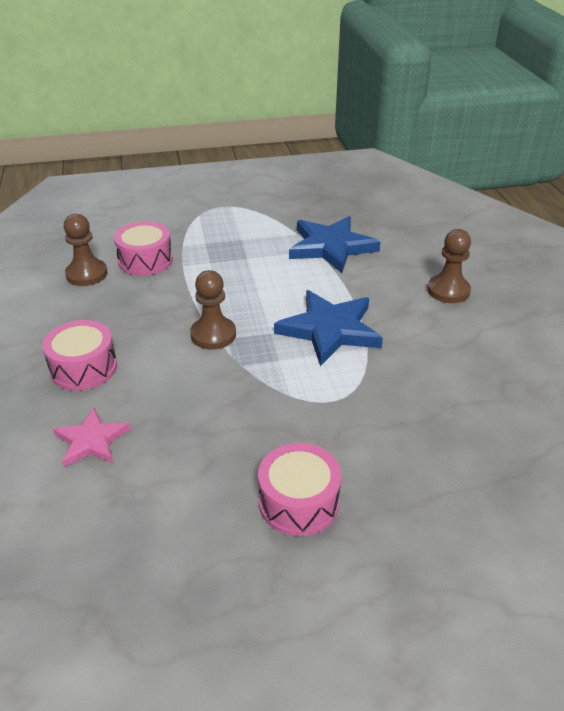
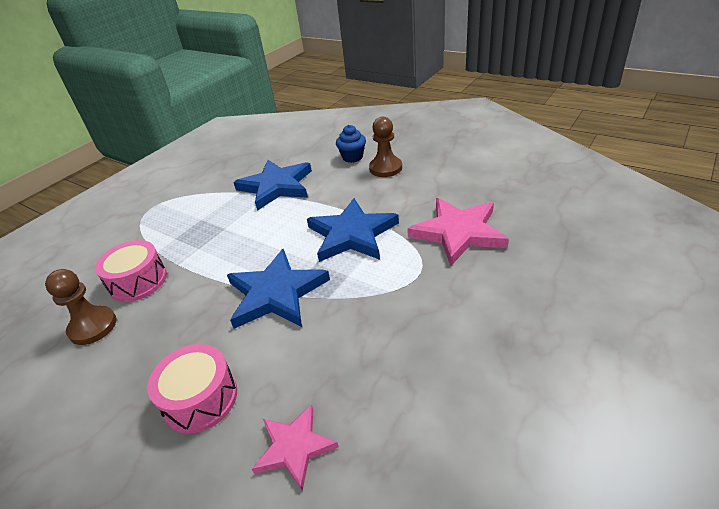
camera: 40 degrees left, 0 degrees up
brown pawn [190,270,236,349] -> blue star [227,249,330,329]
pink drum [258,443,341,536] -> none
none -> blue cupcake [336,125,366,163]
none -> pink star [407,198,509,266]

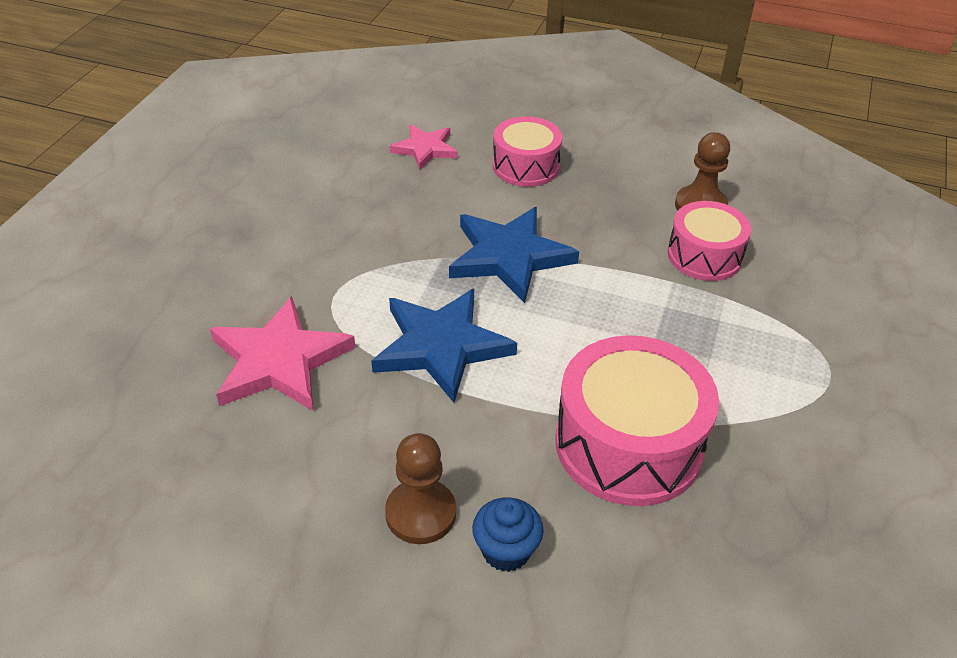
camera: 160 degrees right, 5 degrees up
blue star [233,160,312,211] -> pink drum [555,335,719,506]

